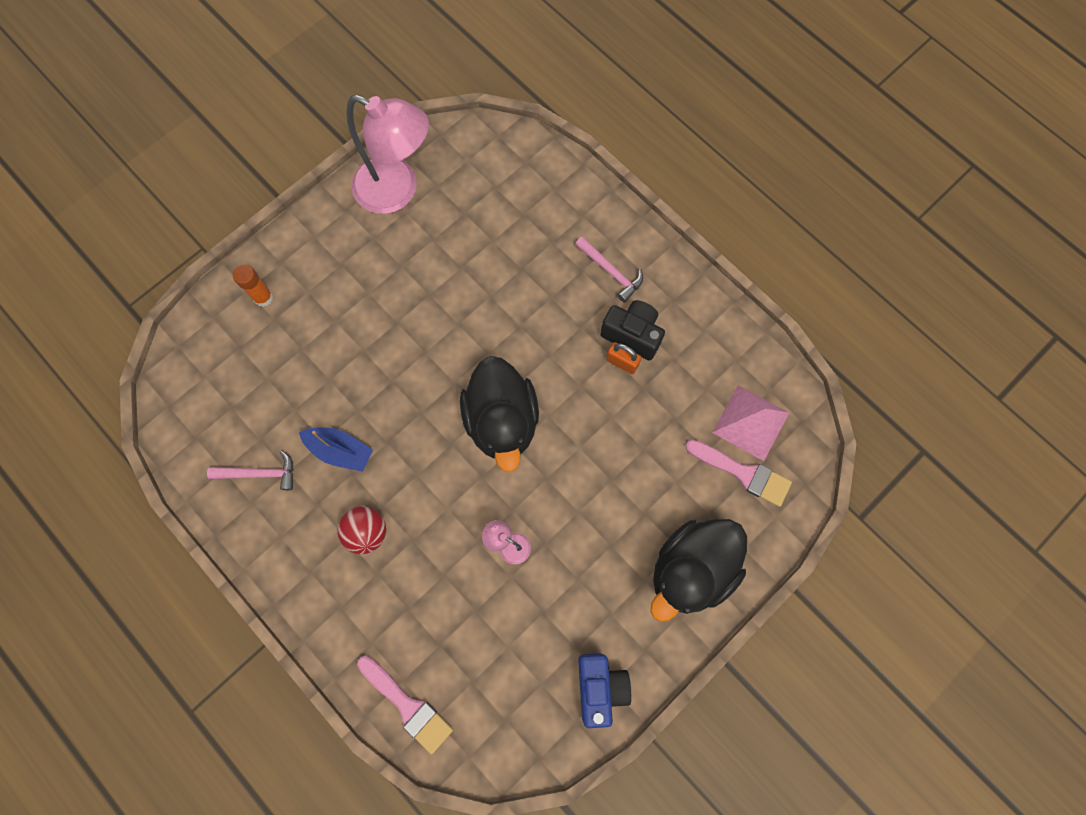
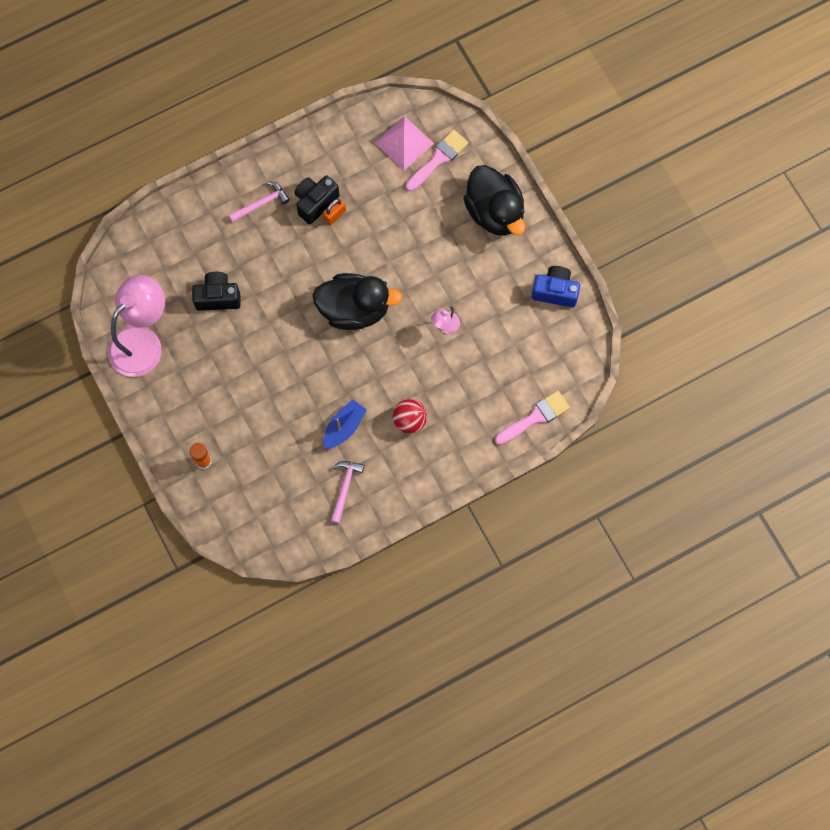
camera: 75 degrees left, 0 degrees up
none -> black camera [192,272,241,311]

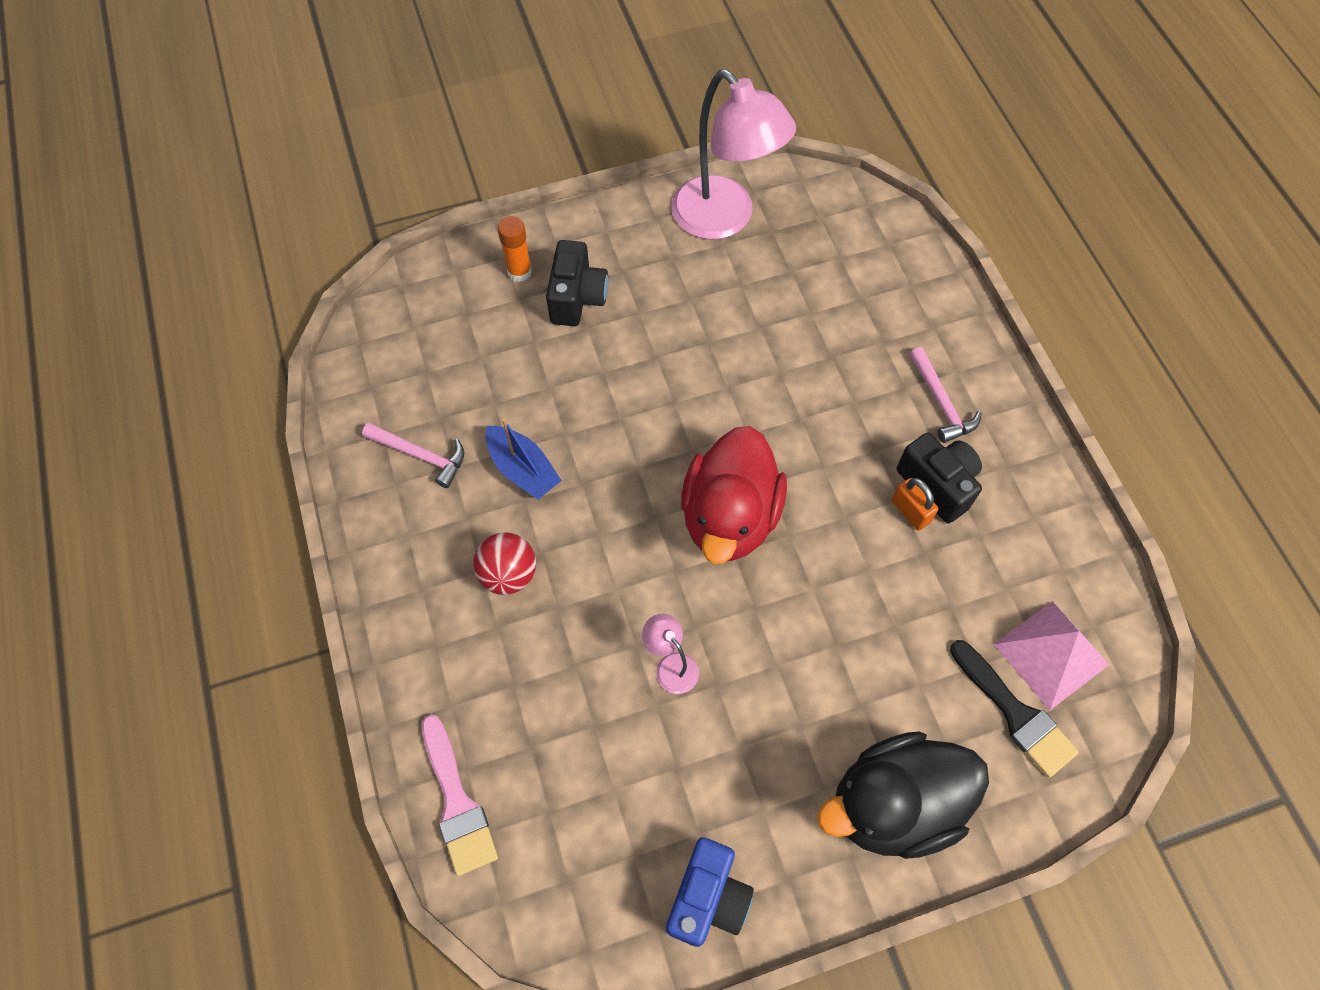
camera: 100 degrees right, 10 degrees down
black camera [192,272,241,311] -> black camera moved to [546,240,608,326]
black duck [312,273,402,330] -> red duck [681,426,787,564]
pink brush [406,130,468,191] -> black brush [950,640,1079,778]

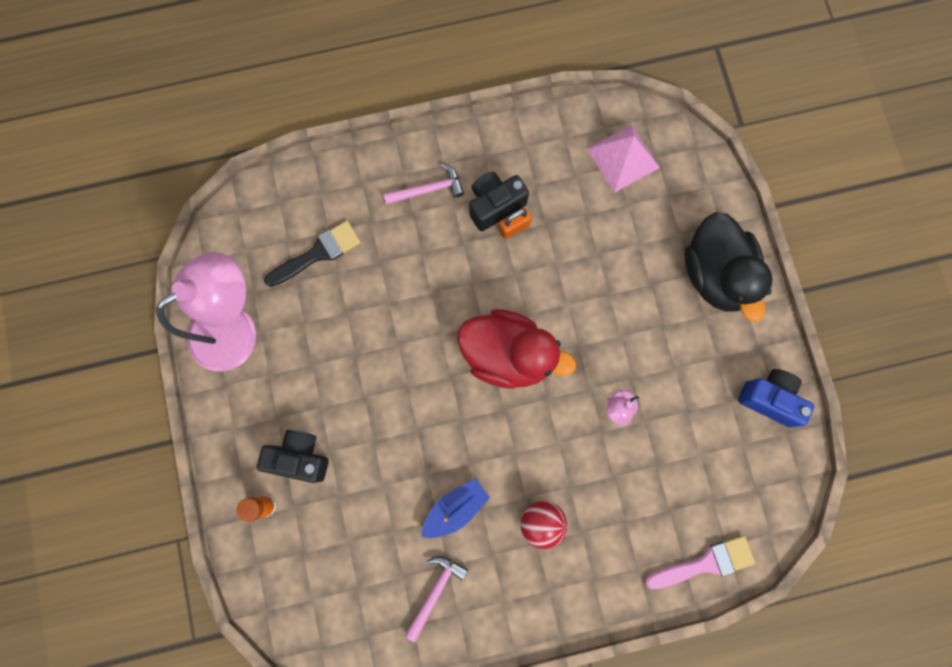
camera: 85 degrees left, 15 degrees up
black brush [950,640,1079,778] -> black brush moved to [264,221,361,287]

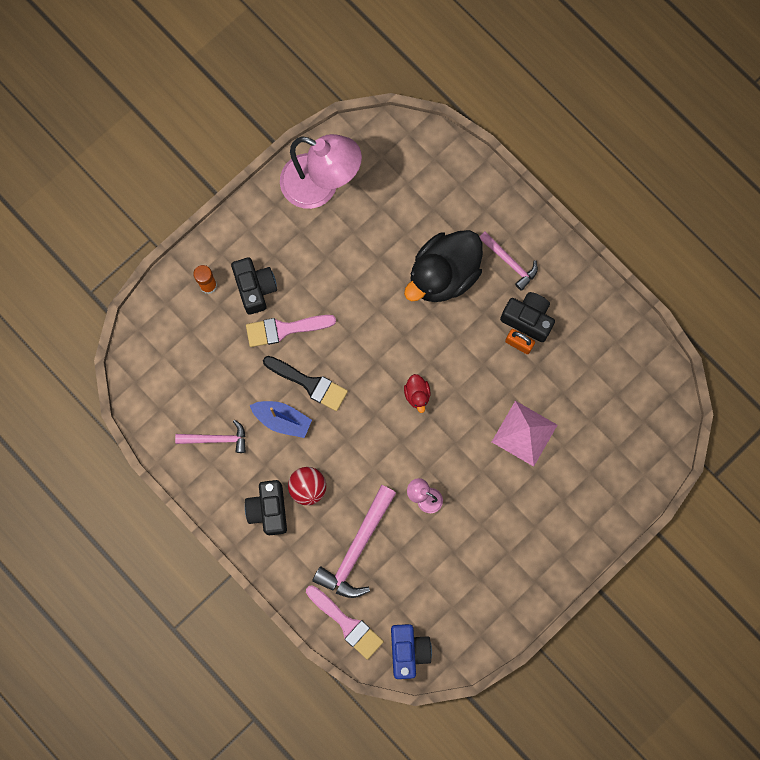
camera: 60 degrees right, 0 degrees up
black brush [264,221,361,287] -> black brush moved to [263,356,348,411]
red duck [457,309,576,389] -> red duck [404,374,431,413], size x0.41
pink pyramid [587,125,660,193] -> pink pyramid moved to [492,401,557,467]
black duck [684,212,773,322] -> black duck moved to [404,230,483,302]
blue camera [738,369,814,427] -> blue camera moved to [391,624,432,679]
none -> black camera [245,480,287,535]
none -> pink brush [246,315,336,347]
none -> pink hammer [312,485,396,598]

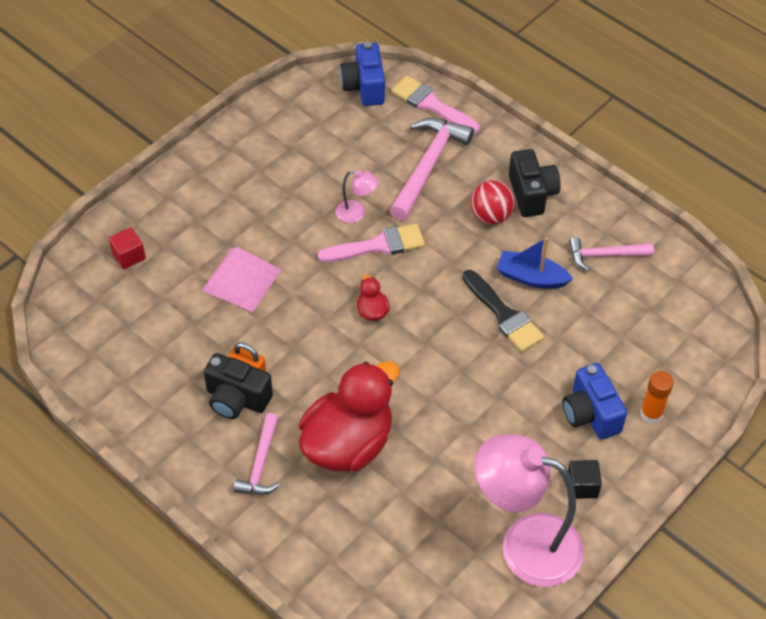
camera: 175 degrees right, 25 degrees down
black camera [231,258,277,315] -> blue camera [562,363,627,440]
pink brush [246,315,336,347] -> pink brush moved to [318,224,425,262]
black brush [263,356,348,411] -> black brush turned 150 degrees counterclockwise [463,270,545,352]
black duck [404,230,483,302] -> red duck [299,361,399,472]
pink hammer [480,231,538,291] -> pink hammer turned 120 degrees counterclockwise [233,413,279,495]
none -> red cube [109,227,146,269]
none -> black cube [568,460,602,499]

